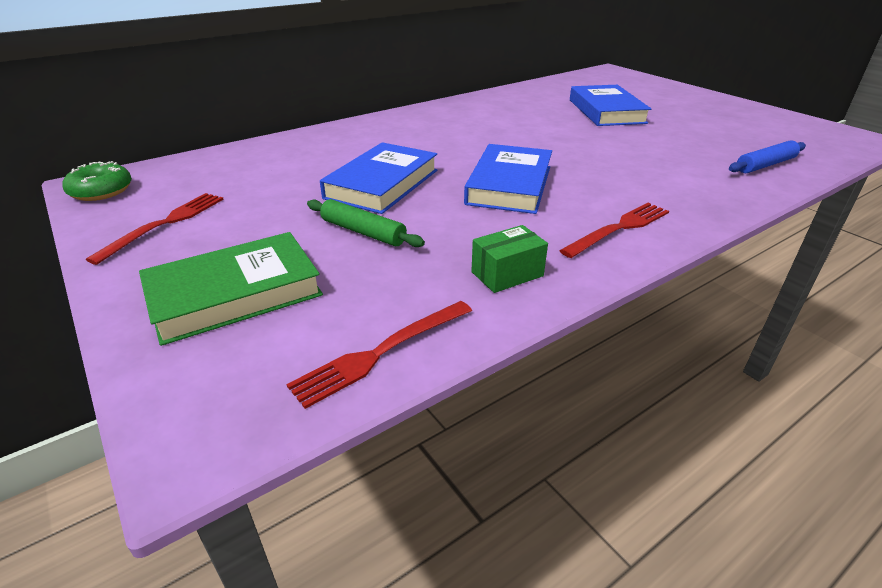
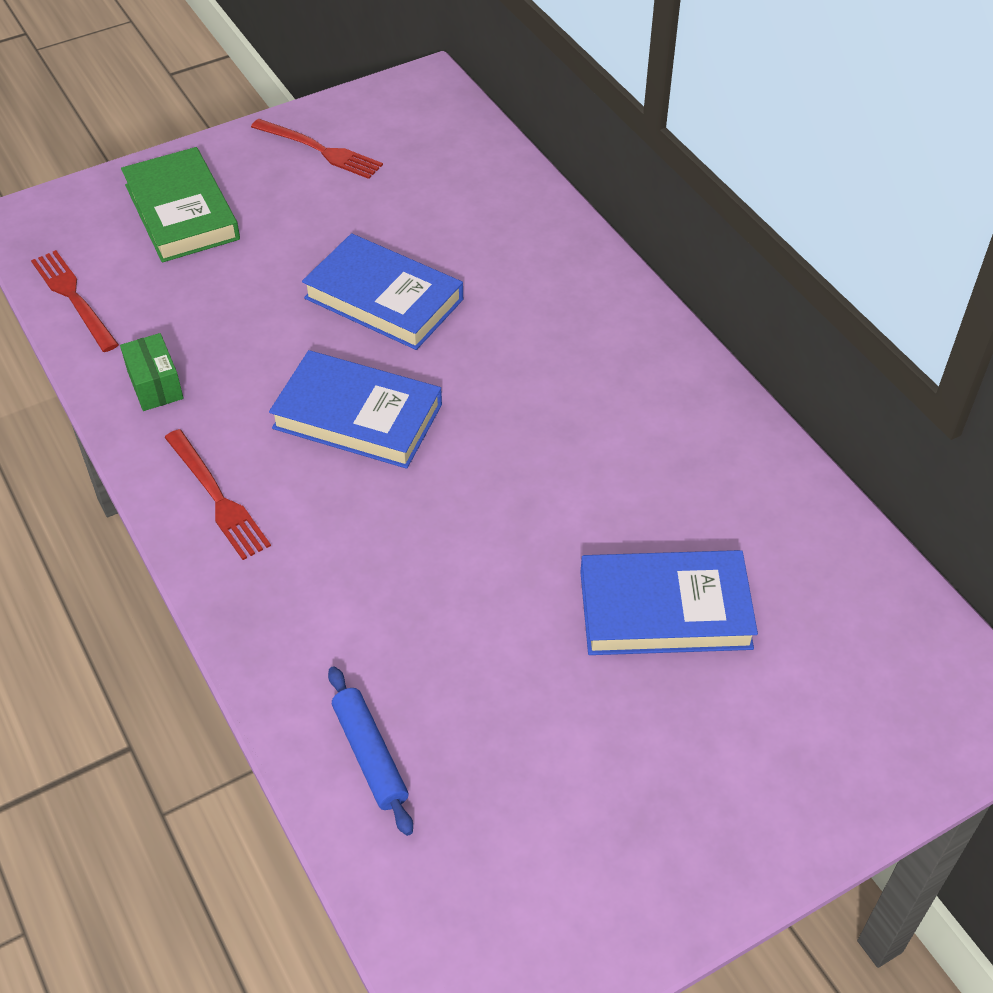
camera: 95 degrees right, 15 degrees up
green donut [62,161,132,201] -> none
green rolling pin [307,199,425,247] -> none

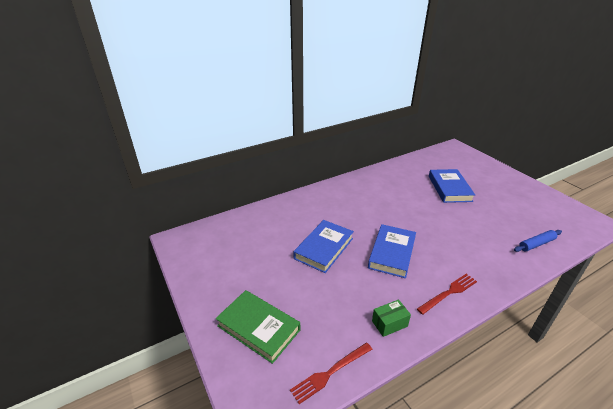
camera: 90 degrees left, 15 degrees down
green book [121,147,240,263] -> green book turned 60 degrees clockwise [216,290,300,364]
red fork [251,119,383,179] -> none

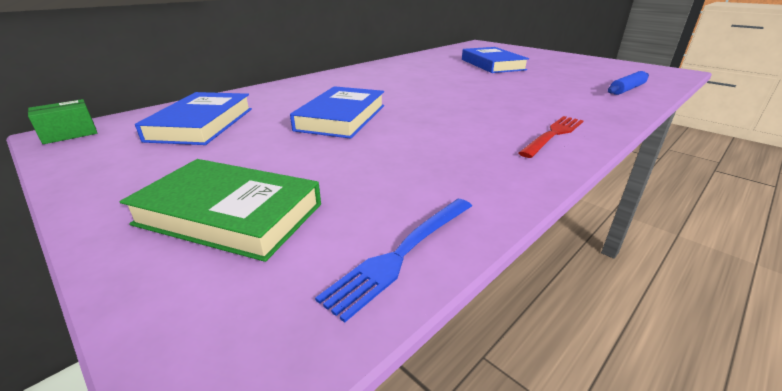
camera: 15 degrees left, 5 degrees down
red fork [290,343,372,404] -> blue fork [315,199,472,323]
blue book [368,224,416,278] -> blue book moved to [135,92,252,145]
green box [372,299,411,337] -> green box moved to [28,99,97,144]

